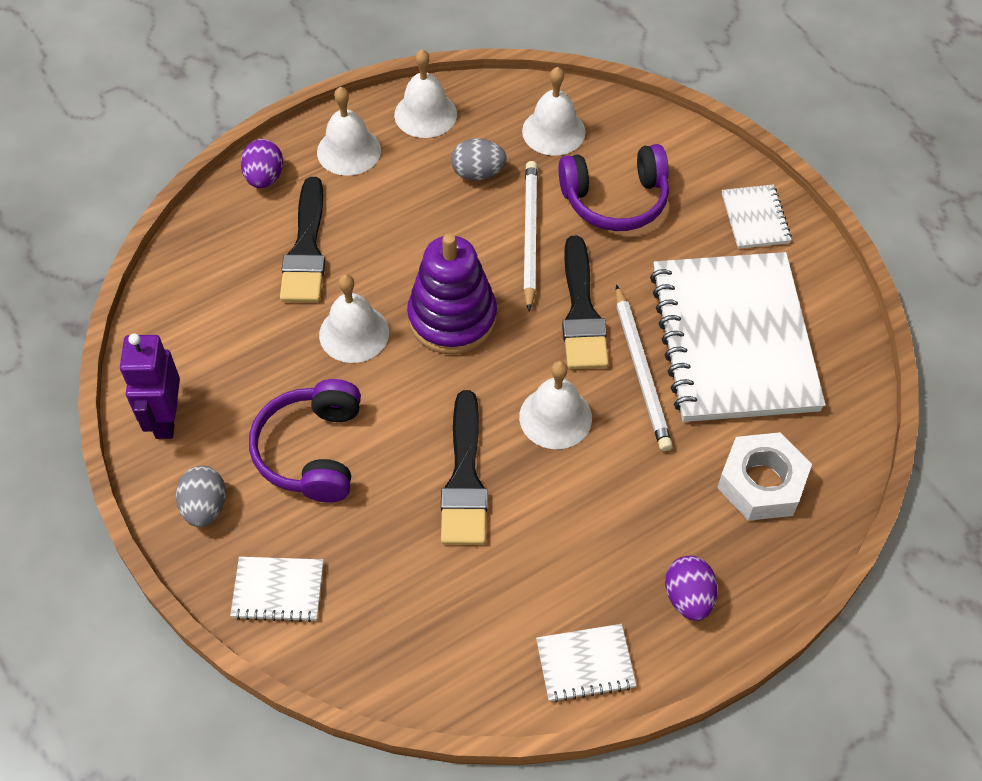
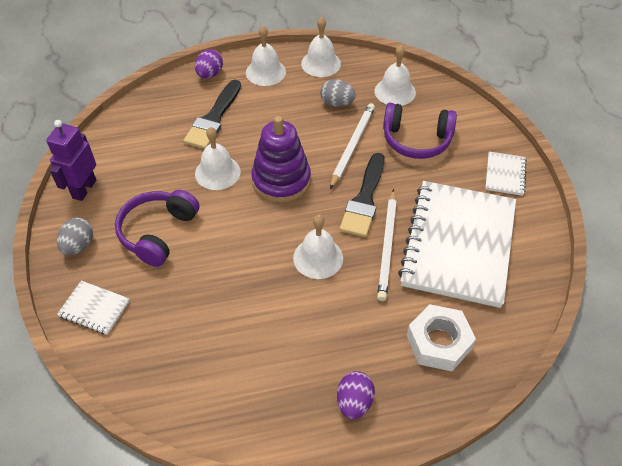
camera: 20 degrees right, 5 degrees down
black brush [441,390,487,545] -> none
white notebook [536,624,636,702] -> none

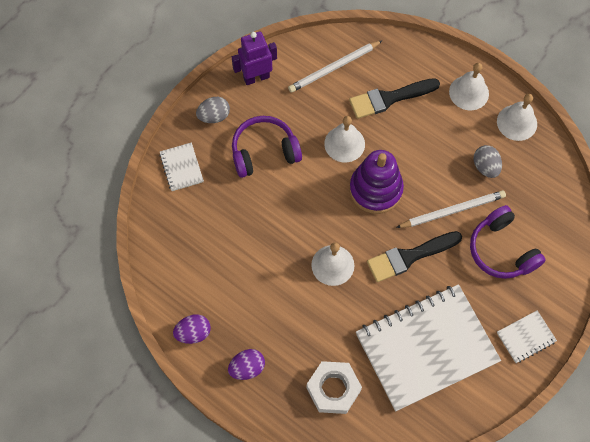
camera: 50 degrees right, 15 degrees up
purple egg [195,49,223,79] -> purple egg moved to [173,314,211,344]
white bell [375,45,416,106] -> none
white pencil [377,189,397,301] -> white pencil moved to [288,40,383,93]

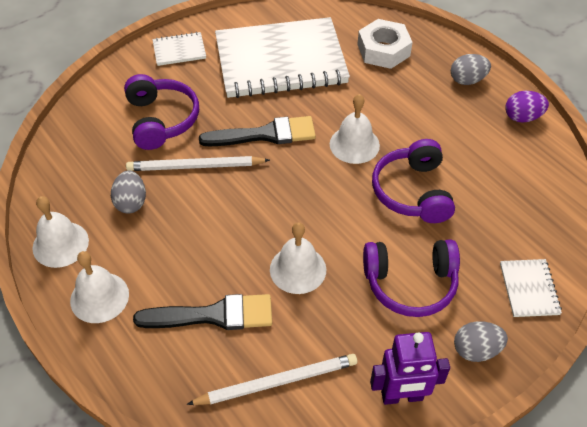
camera: 165 degrees left, 15 degrees down
purple egg [228,349,265,380] -> grey egg [451,54,491,85]
purple stacking toy [350,150,404,214] -> none
none -> purple headphones [372,139,455,223]

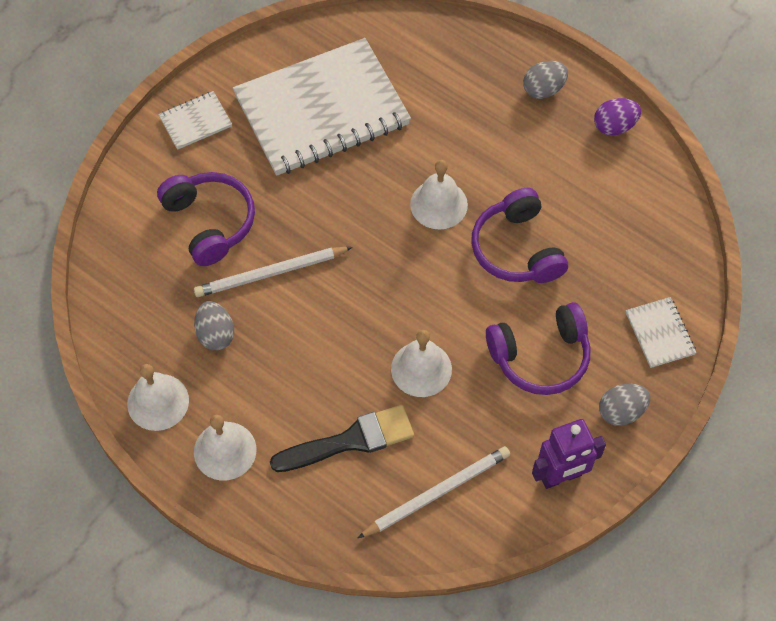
camera: 15 degrees left, 10 degrees up
black brush [199,116,316,146] -> none
white nut [357,19,413,69] -> none

